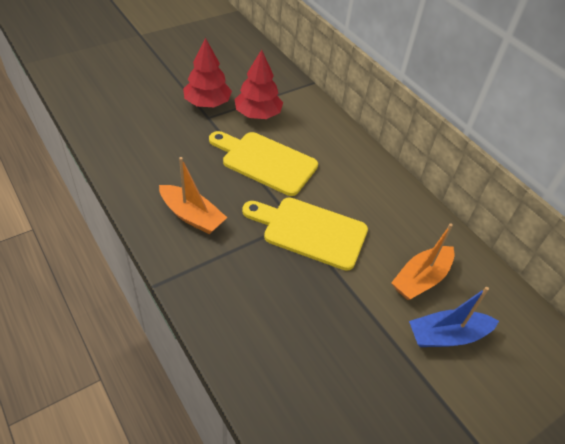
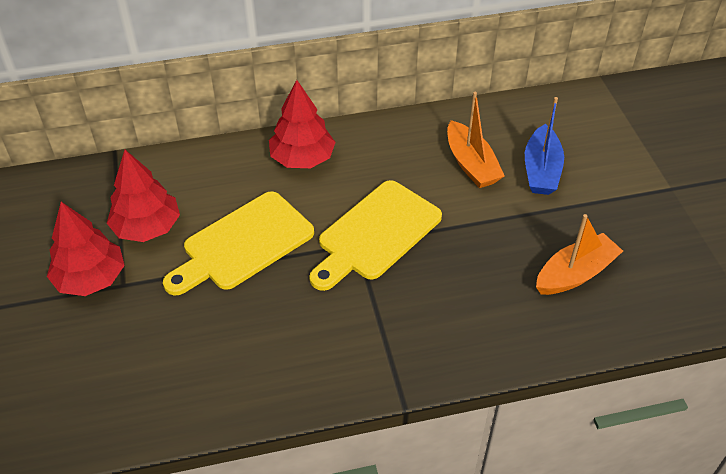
camera: 65 degrees left, 0 degrees up
orange boat [159,157,227,234] -> orange boat moved to [536,214,623,295]
none -> red tree [269,80,336,168]

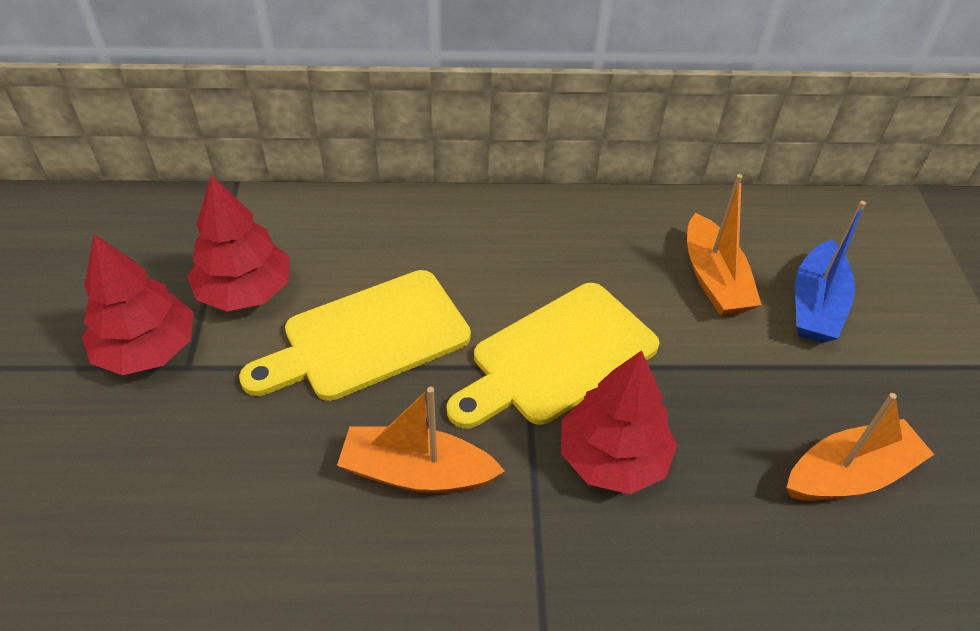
camera: 10 degrees right, 0 degrees up
red tree [269,80,336,168] -> red tree moved to [561,350,677,494]
none -> orange boat [337,387,505,493]

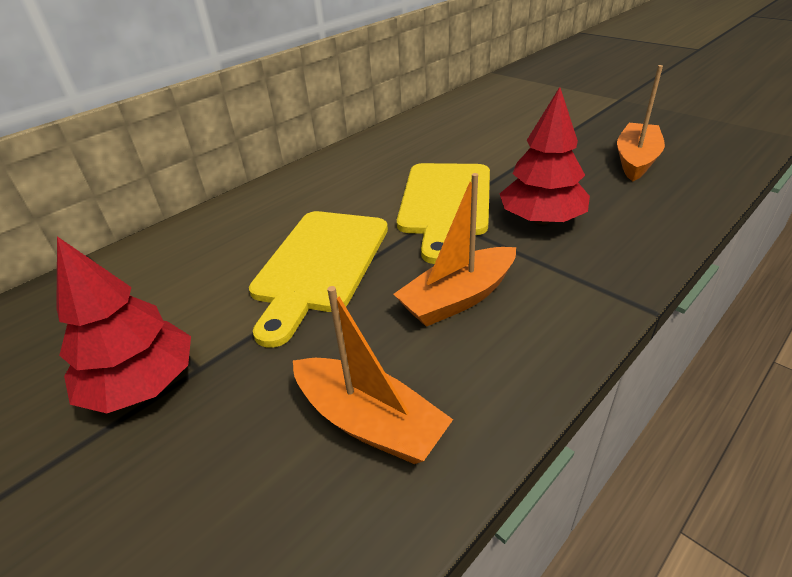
camera: 40 degrees left, 10 degrees down
red tree [187,175,290,311] -> none
orange boat [687,174,762,316] -> orange boat moved to [293,286,453,464]
blue boat [795,201,866,343] -> none

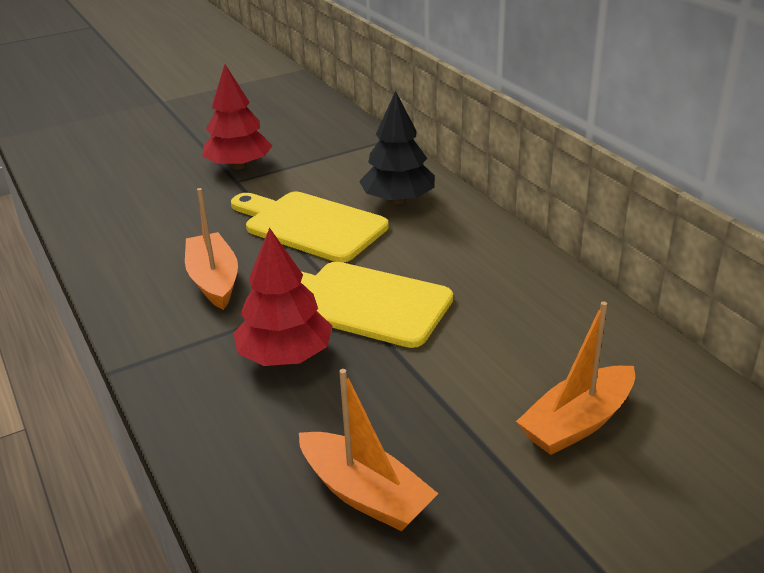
camera: 105 degrees right, 5 degrees down
orange boat [293,286,453,464] -> orange boat moved to [516,301,635,455]
none -> black tree [359,91,435,204]

